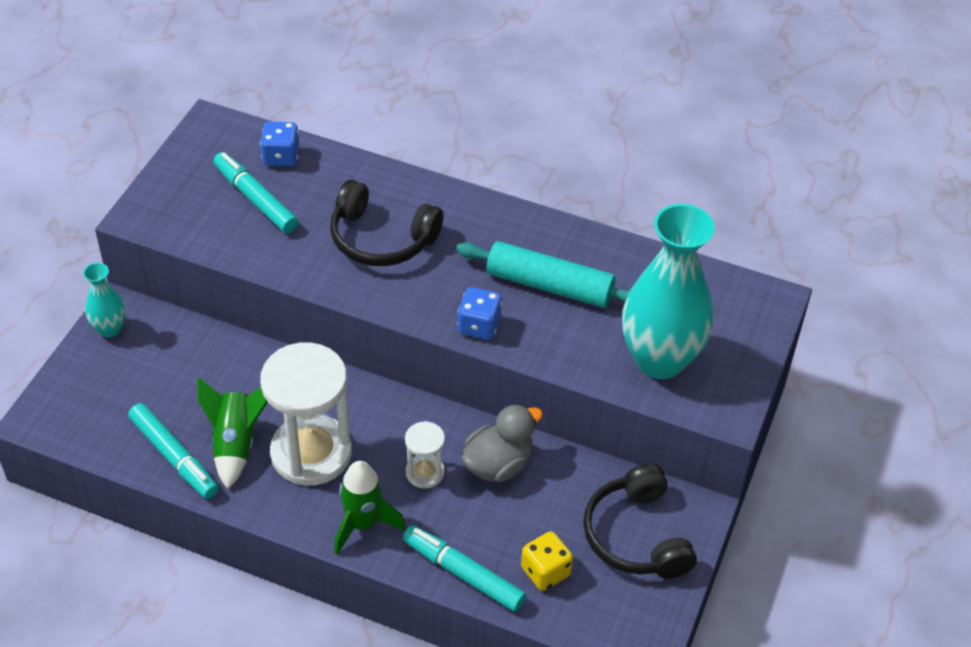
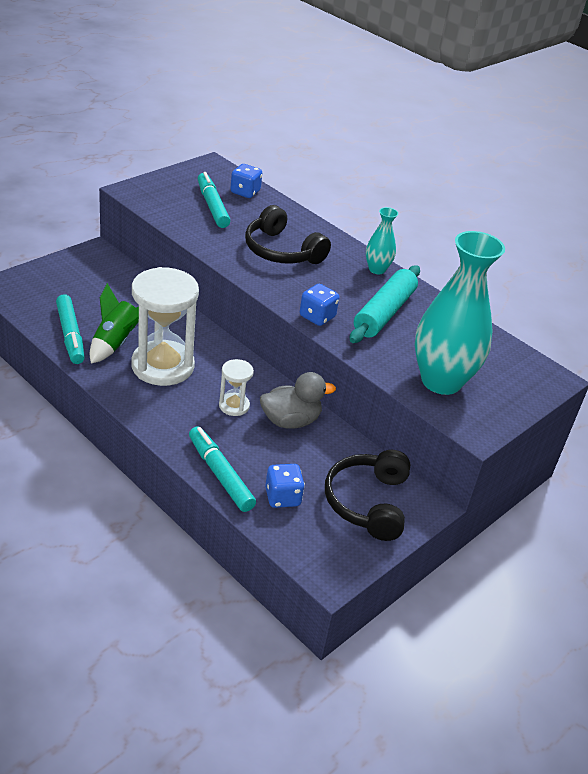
camera: 20 degrees right, 10 degrees down
turquoise vase [83,263,126,337] -> turquoise vase moved to [366,207,398,274]
green rocket [334,461,406,555] -> none
turquoise rolling pin [456,241,630,308] -> turquoise rolling pin turned 75 degrees clockwise [350,265,420,343]
yellow dice [521,531,573,591] -> blue dice [265,464,305,508]

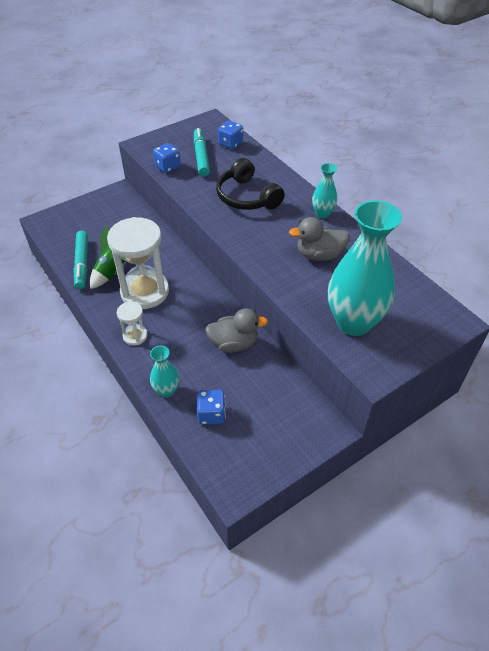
camera: 15 degrees right, 10 degrees up
turquoise marker [189,426,256,512] -> turquoise vase [150,346,179,398]
white hourglass [219,359,254,416] -> white hourglass moved to [117,302,148,346]
blue dice [300,284,339,326] -> blue dice moved to [153,143,181,173]
black headphones [325,450,410,541] -> none
turquoise rolling pin [350,265,420,343] -> grey duck [289,217,350,261]

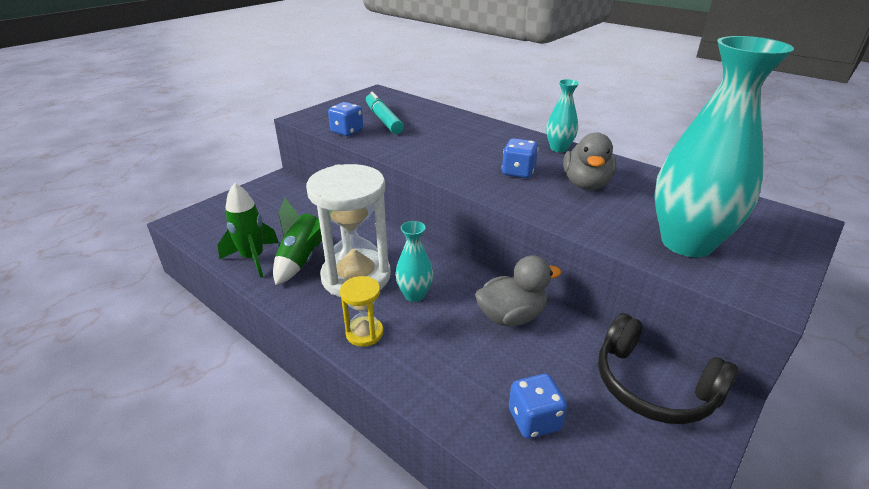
camera: 15 degrees left, 15 degrees down
turquoise marker [73,231,88,289] -> green rocket [218,183,279,278]
white hourglass [117,302,148,346] -> yellow hourglass [340,276,384,347]
turquoise vase [150,346,179,398] -> turquoise vase moved to [395,221,433,302]
black headphones [216,158,285,210] -> black headphones moved to [598,313,739,424]
blue dice [218,121,243,149] -> blue dice moved to [502,138,539,178]
grey duck [289,217,350,261] -> grey duck turned 60 degrees counterclockwise [563,133,616,190]

